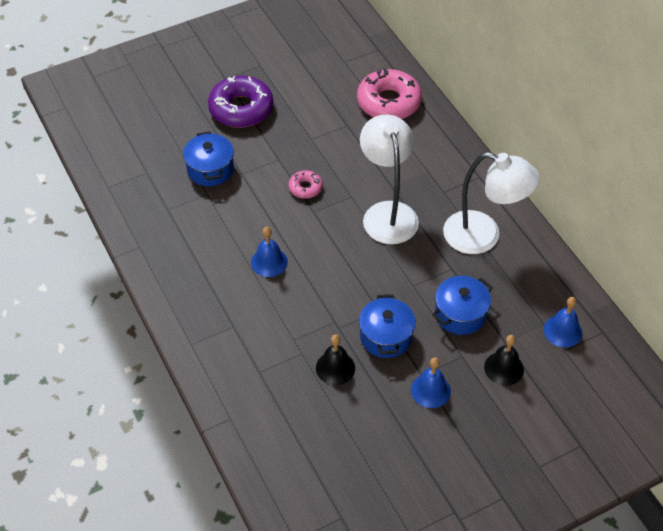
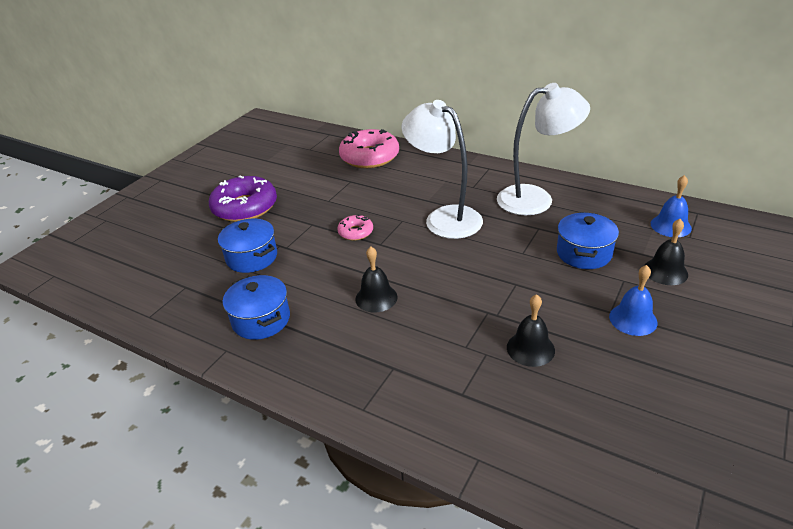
camera: 30 degrees left, 15 degrees down
blue bell [251,227,288,277] -> black bell [355,246,397,312]
blue pot [359,294,416,358] -> blue pot moved to [223,275,290,340]

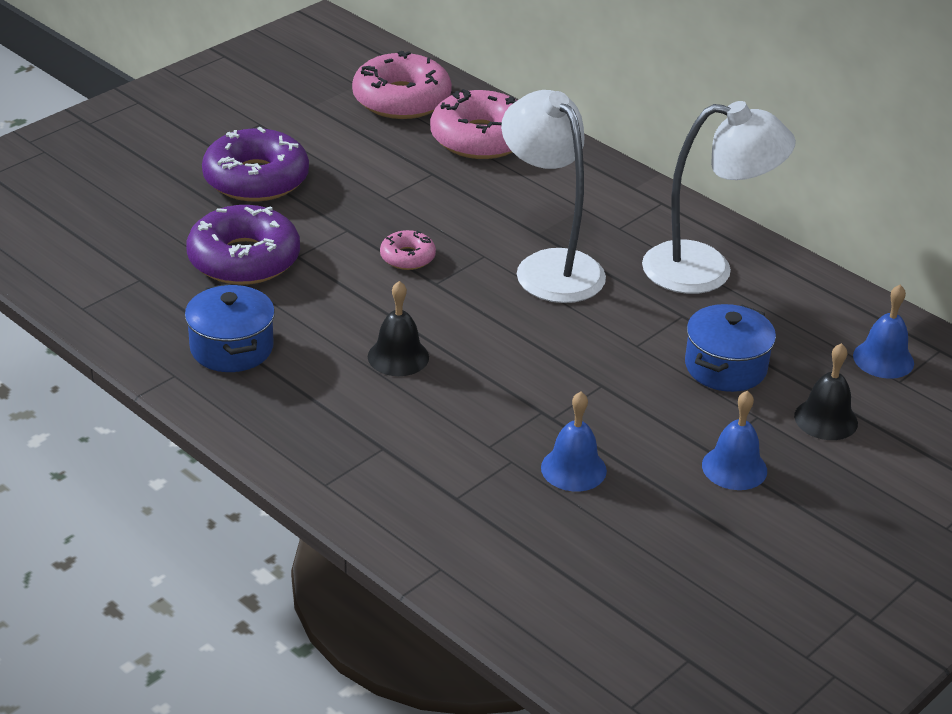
camera: 10 degrees right, 0 degrees up
blue pot [218,219,277,273] -> purple donut [186,205,300,285]
black bell [507,294,555,367] -> blue bell [541,392,607,491]
none -> pink donut [352,51,452,119]

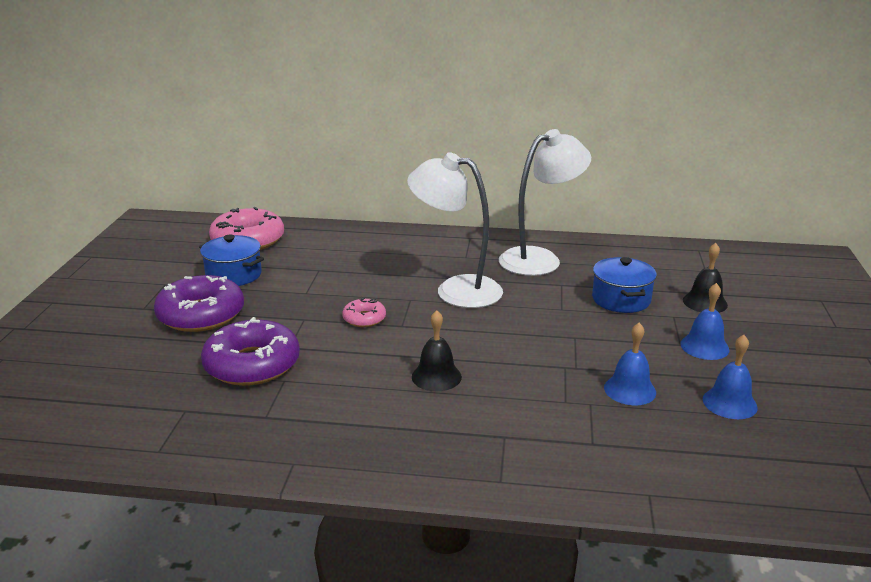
camera: 35 degrees left, 10 degrees down
blue pot [185,283,275,372] -> blue pot moved to [199,235,264,286]
pink donut [430,89,517,159] -> none
blue bell [853,285,914,379] -> blue bell moved to [703,335,758,419]

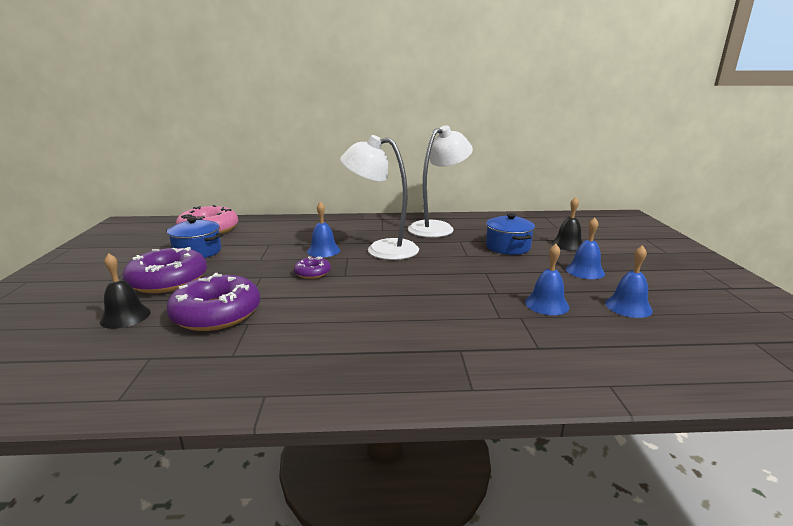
camera: 10 degrees left, 5 degrees down
pink donut [342,298,386,327] -> purple donut [294,257,331,279]
black bell [412,310,462,391] -> black bell moved to [100,253,151,329]
none -> blue bell [307,202,340,257]

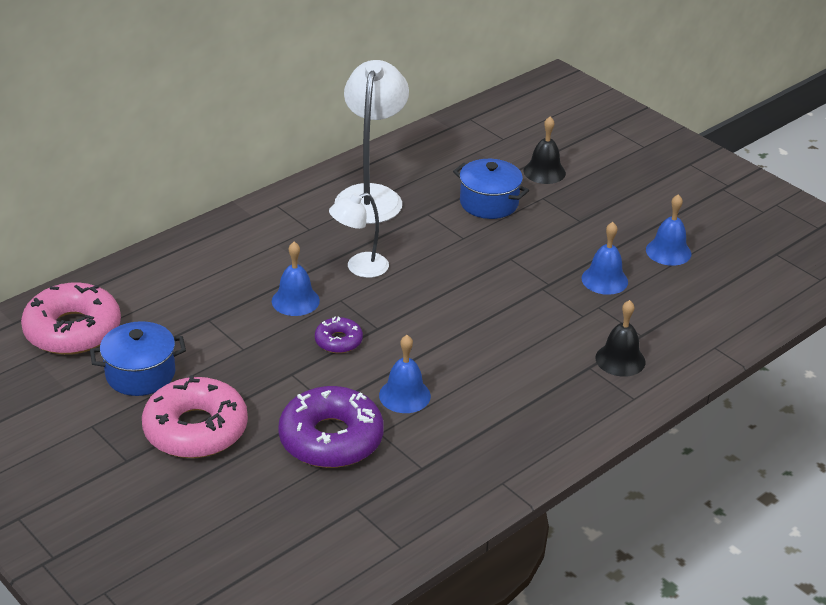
camera: 40 degrees left, 15 degrees up
black bell [100,253,151,329] -> black bell moved to [595,300,645,377]
purple donut [123,247,207,293] -> pink donut [142,375,248,458]
white lamp [340,135,419,260] -> white lamp [329,193,389,278], size x0.58
blue bell [566,218,605,279] -> blue bell moved to [379,335,431,413]

